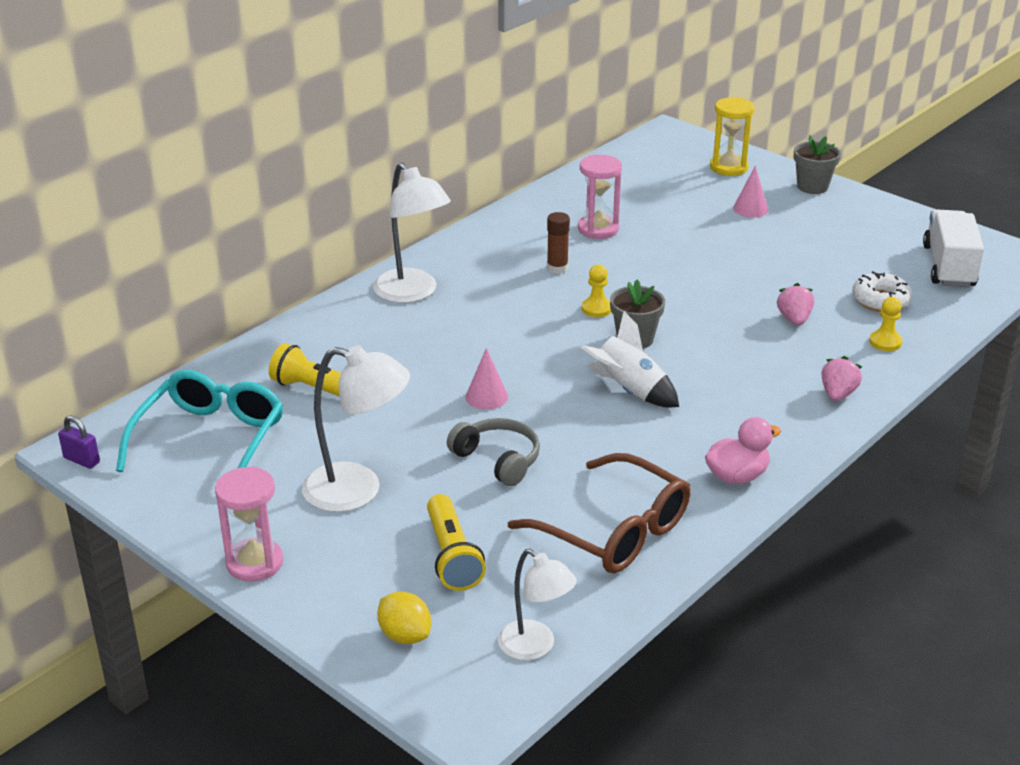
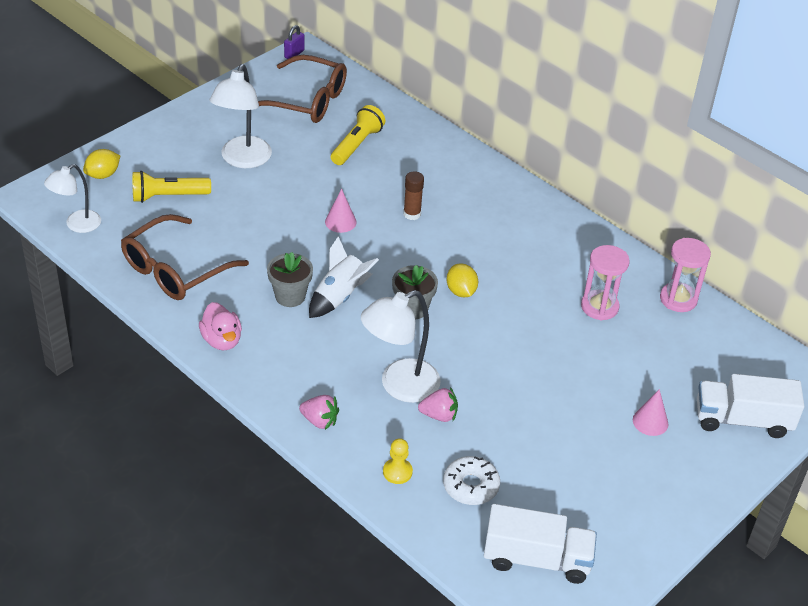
camera: 90 degrees right, 10 degrees up
turquoise glasses [116,370,283,472] -> brown glasses [258,55,347,123]
pink hourglass [215,466,283,582] -> pink hourglass moved to [660,238,711,312]
white lamp [373,162,451,303] -> white lamp moved to [361,290,441,403]
grey headphones [447,418,540,486] -> none
brown glue stick [547,212,570,274] -> brown glue stick moved to [403,171,424,220]
yellow pawn [582,264,611,317] -> yellow lemon [447,263,478,297]
yellow hourglass [710,97,755,176] -> white truck [697,374,804,438]
grey flower pot [794,135,841,194] -> grey flower pot moved to [267,252,313,307]

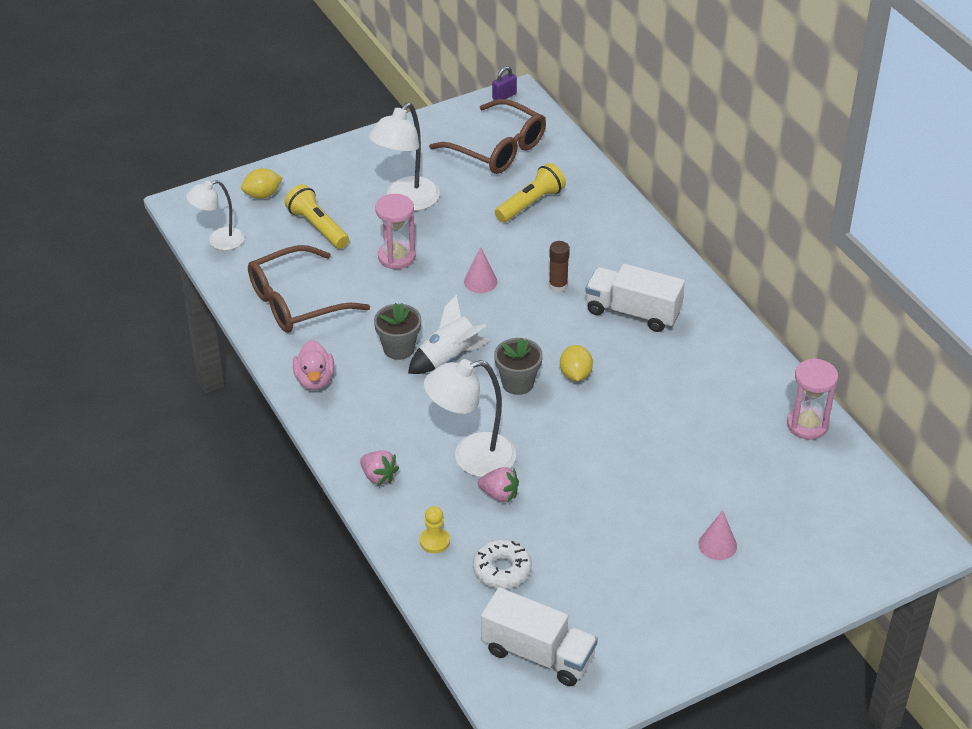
camera: 20 degrees right, 0 degrees up
yellow flashlight [132,171,211,203] -> yellow flashlight turned 45 degrees clockwise [285,184,349,249]
pink hourglass [581,245,630,321] -> pink hourglass moved to [375,194,416,269]
white truck [697,374,804,438] -> white truck moved to [585,264,685,332]

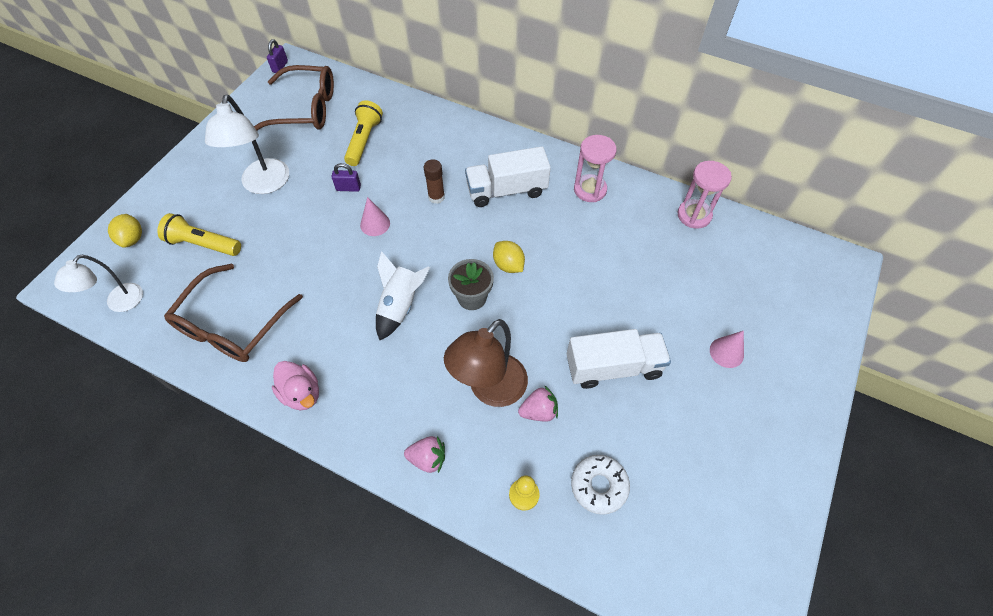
camera: 35 degrees left, 15 degrees up
yellow lemon [241,168,283,199] -> yellow lemon turned 45 degrees counterclockwise [108,214,142,248]
grey flower pot [374,303,421,360] -> none
pink hourglass [375,194,416,269] -> pink hourglass moved to [574,135,617,202]
white lamp [424,359,516,477] -> brown lamp [444,319,528,407]
white truck [481,587,598,686] -> white truck moved to [567,329,671,389]
none -> purple padlock [332,163,361,192]

